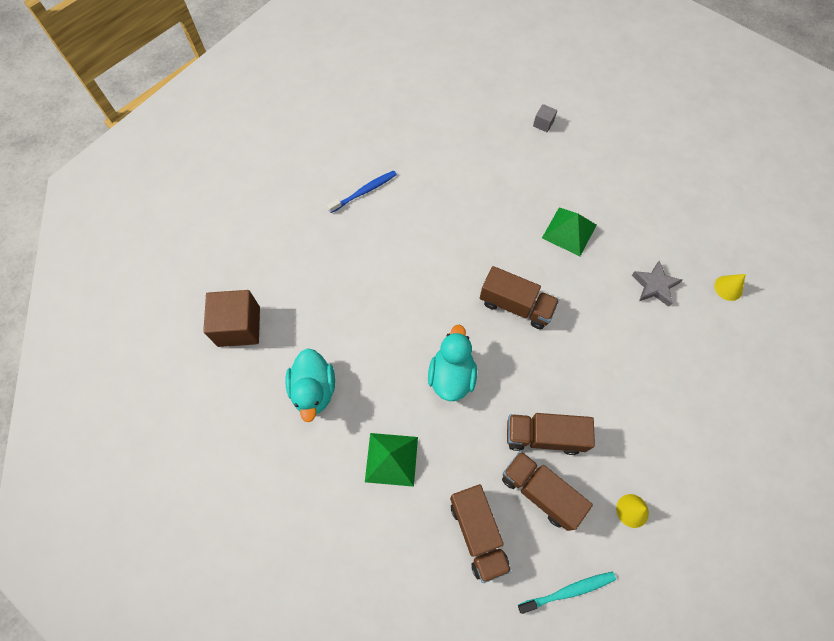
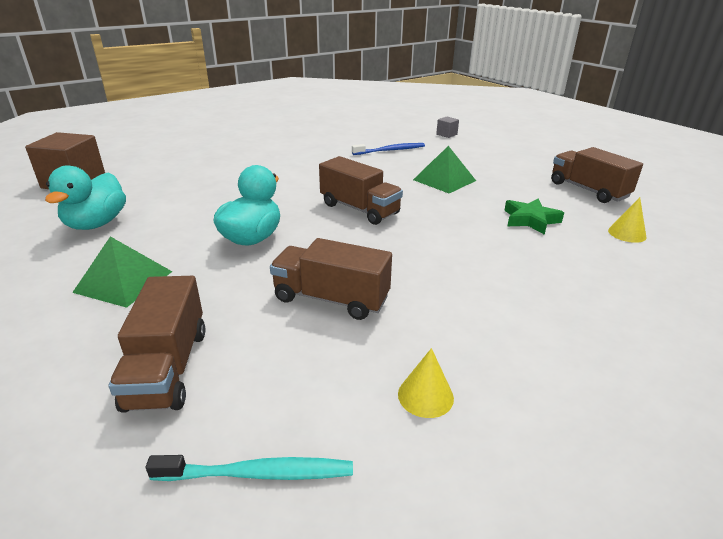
camera: 15 degrees right, 35 degrees down
blue toothbrush [327,170,397,213] -> blue toothbrush moved to [352,143,425,155]
brown truck [502,451,593,531] -> brown truck moved to [551,147,643,203]
grey star [632,260,682,307] -> green star [504,198,564,235]

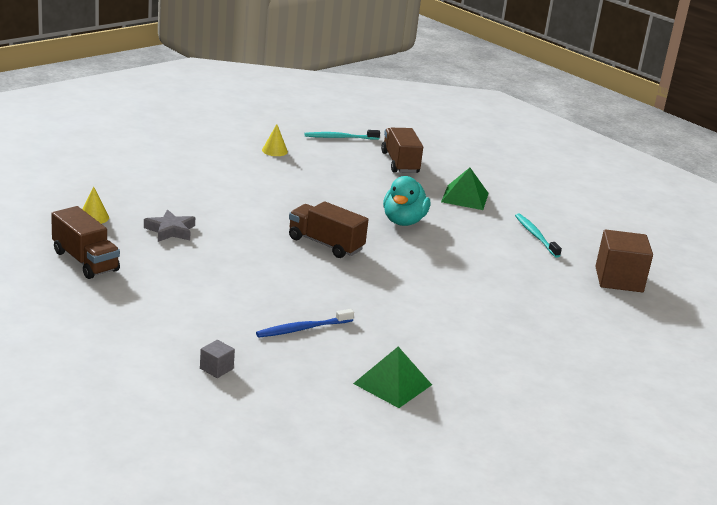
camera: 170 degrees right, 5 degrees down
turquoise duck [45,165,126,230] -> turquoise toothbrush [515,214,562,258]
brown truck [270,238,392,320] -> none
green pyramid [413,146,476,193] -> green pyramid moved to [353,347,432,408]
green star [504,198,564,235] -> grey star [144,210,195,242]

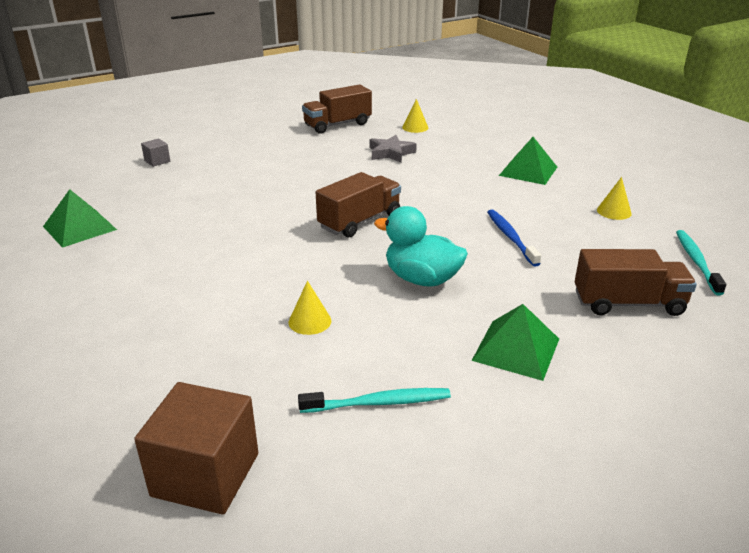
camera: 105 degrees right, 5 degrees up
blue toothbrush [256,309,354,337] -> blue toothbrush moved to [487,210,541,267]
none -> yellow cone [289,281,331,335]
none -> green pyramid [499,137,557,185]

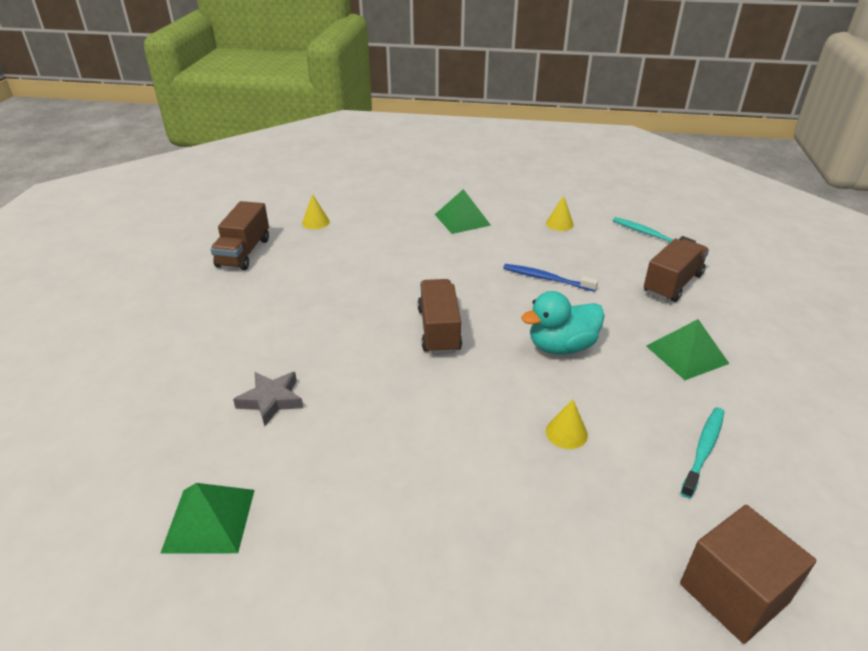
camera: 50 degrees left, 5 degrees up
grey cube [141,138,170,167] -> none
grey star [370,135,417,163] -> grey star moved to [233,372,303,426]

